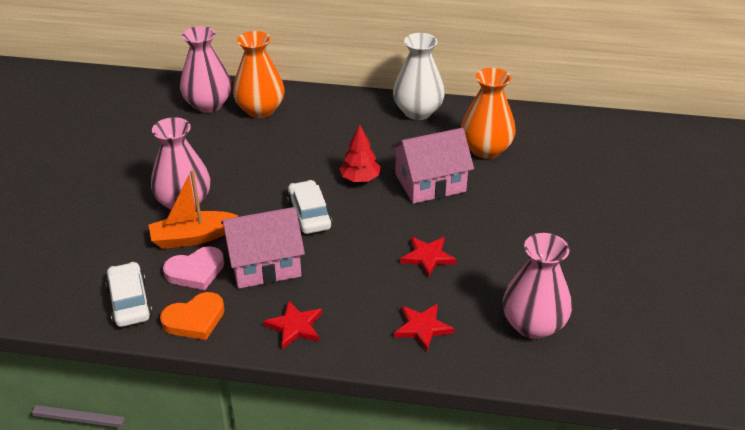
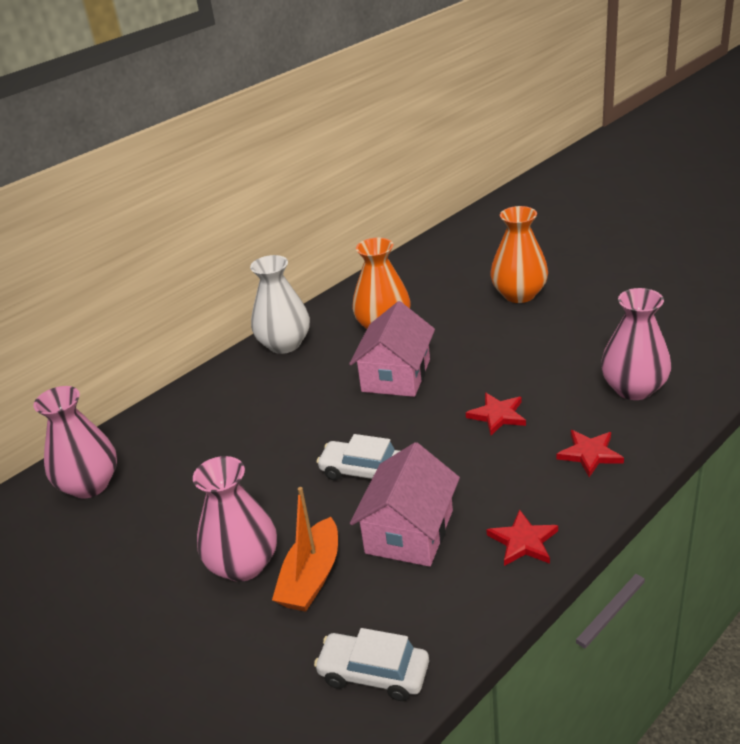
camera: 50 degrees left, 5 degrees down
orange heart [160,292,225,340] -> none
pink heart [163,246,224,290] -> none
orange vase [233,31,285,118] -> orange vase moved to [491,206,548,303]
red tree [339,124,381,182] -> none

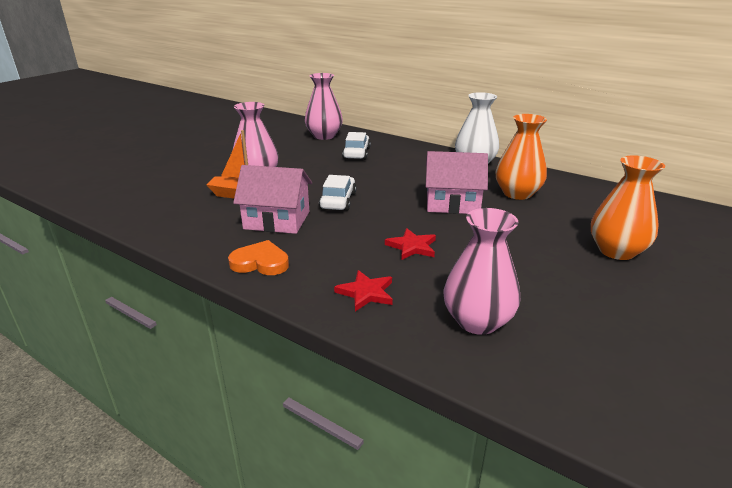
camera: 75 degrees right, 5 degrees down
white car [314,628,429,701] -> white car moved to [342,132,371,160]
red star [487,509,558,566] -> orange heart [228,240,289,275]

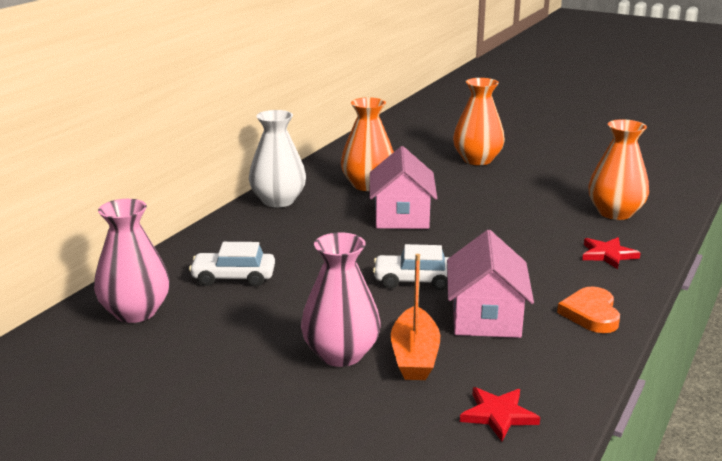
camera: 95 degrees left, 5 degrees down
red star [385,228,436,260] -> red star moved to [460,387,540,441]
pink vase [444,208,520,335] -> orange vase [588,119,649,220]

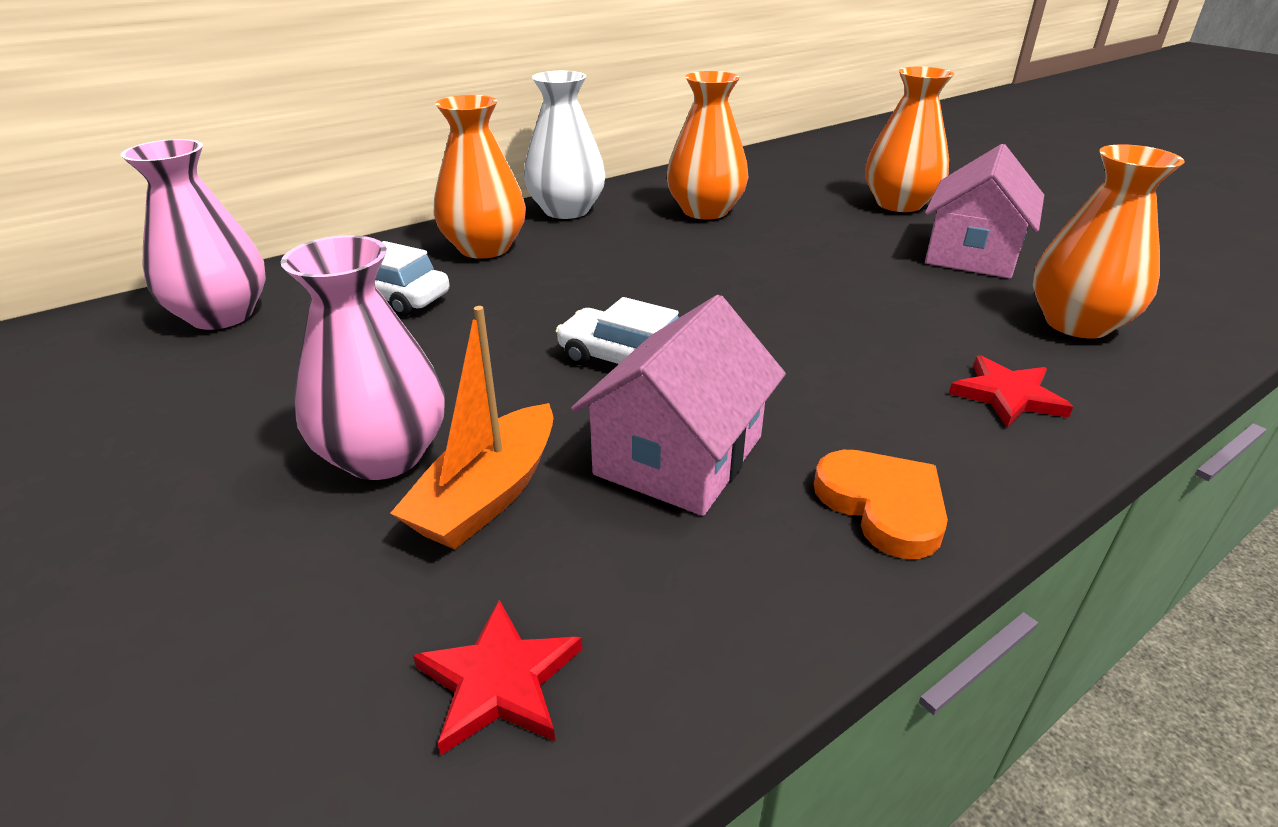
camera: 25 degrees right, 10 degrees up
pink house [369,146,437,229] -> pink house moved to [925,144,1044,279]
orange heart [557,286,620,333] -> orange heart turned 120 degrees clockwise [814,450,948,559]
none -> orange vase [434,95,526,259]

